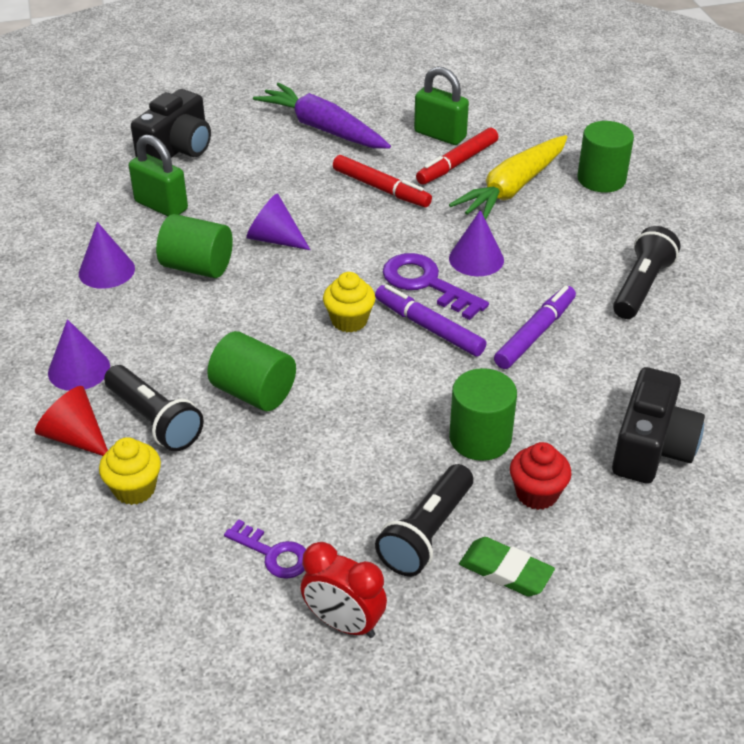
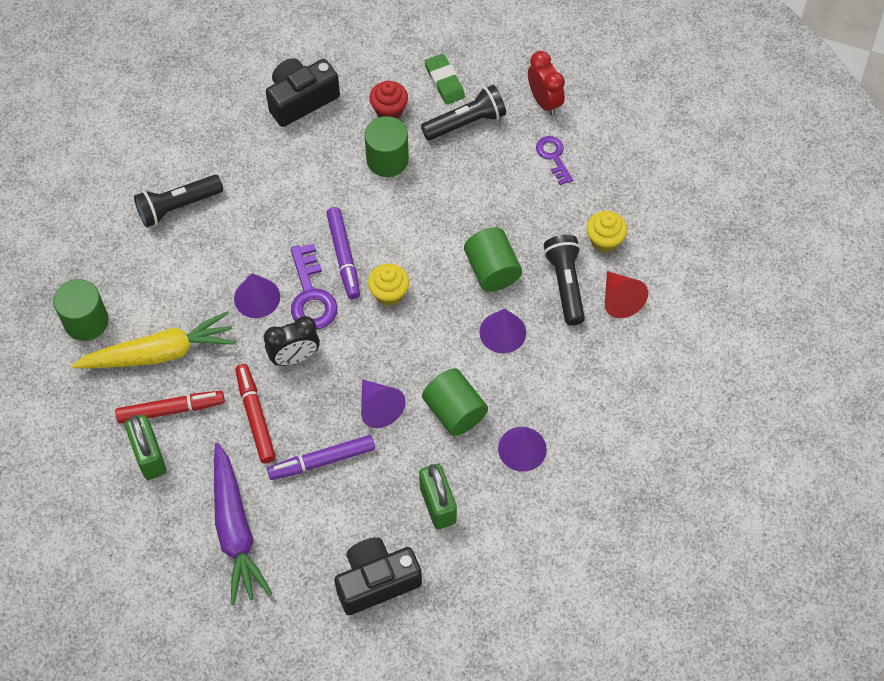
camera: 145 degrees left, 20 degrees up
purple cone [48,319,110,391] -> purple cone moved to [479,309,526,353]
purple marker [494,285,576,369] -> purple marker moved to [267,435,375,480]
none -> black clock [264,316,320,366]

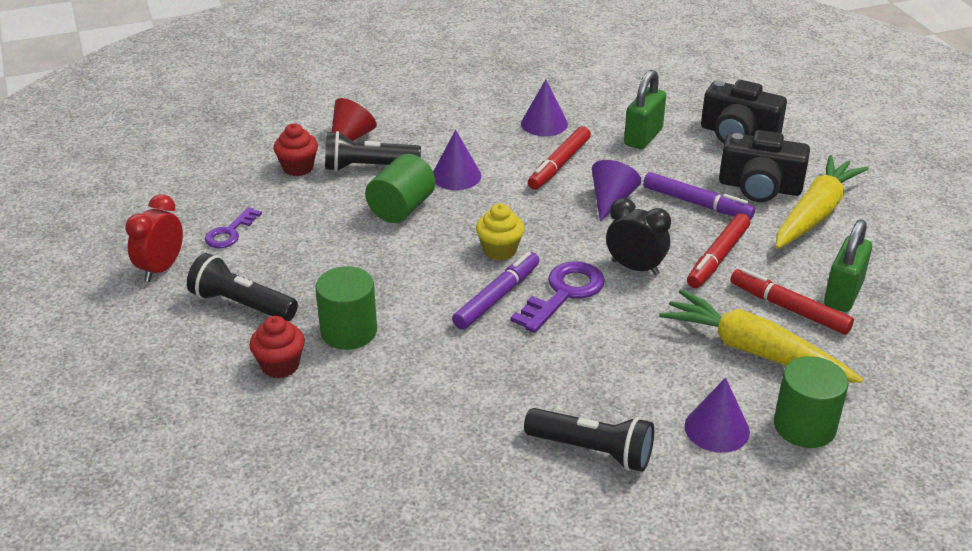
camera: 130 degrees left, 25 degrees down
purple carrot [214,442,272,605] -> yellow carrot [776,155,869,249]
purple cone [234,273,280,318] -> purple cone moved to [685,378,750,453]
black camera [266,58,340,127] -> black camera moved to [719,130,810,202]
green cylinder [422,368,488,436] -> red marker [528,126,591,190]
green eraser [425,54,465,104] -> none
black flashlight [544,235,585,325] -> black flashlight turned 45 degrees clockwise [325,131,421,172]
yellow cupcake [586,211,627,253] -> red cupcake [274,123,318,176]

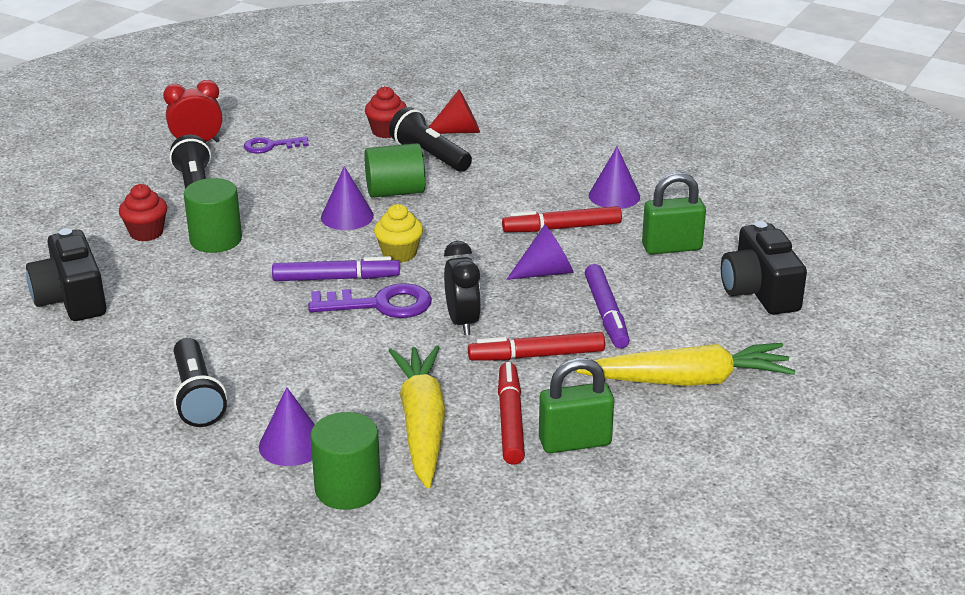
camera: 50 degrees right, 5 degrees down
purple cone [433,130,481,190] -> purple cone moved to [321,166,374,230]
black camera [719,130,810,202] -> black camera moved to [26,228,106,321]

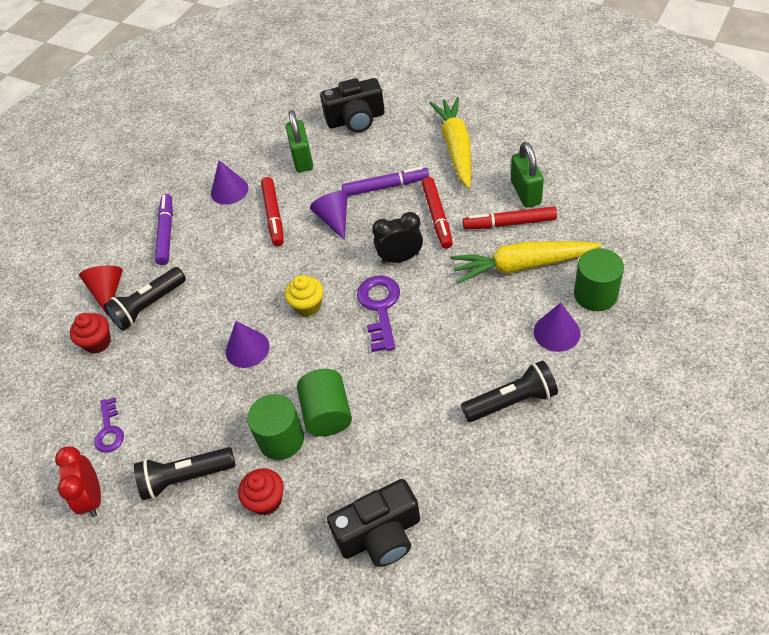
camera: 85 degrees left, 20 degrees up
purple marker [272,256,400,281] -> purple marker moved to [155,194,173,265]
green cylinder [364,143,426,198] -> green cylinder moved to [297,369,352,436]

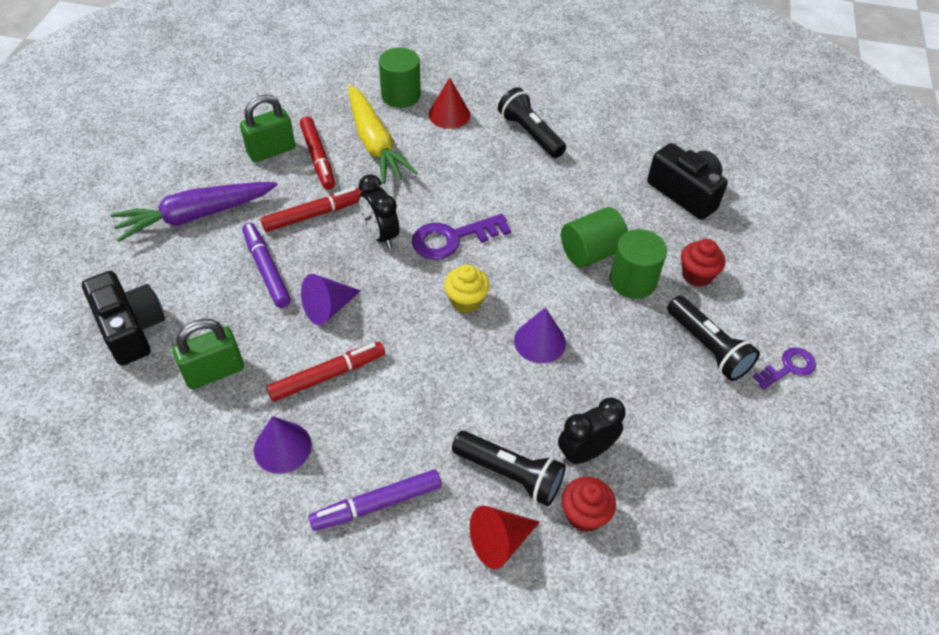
camera: 115 degrees left, 0 degrees up
red clock [55,446,101,517] -> none
purple key [94,397,124,453] -> purple key moved to [752,347,816,389]
yellow carrot [429,97,471,188] -> purple carrot [111,182,278,242]
purple cone [534,302,580,352] -> red cone [429,77,470,129]
none -> black clock [558,398,626,465]

